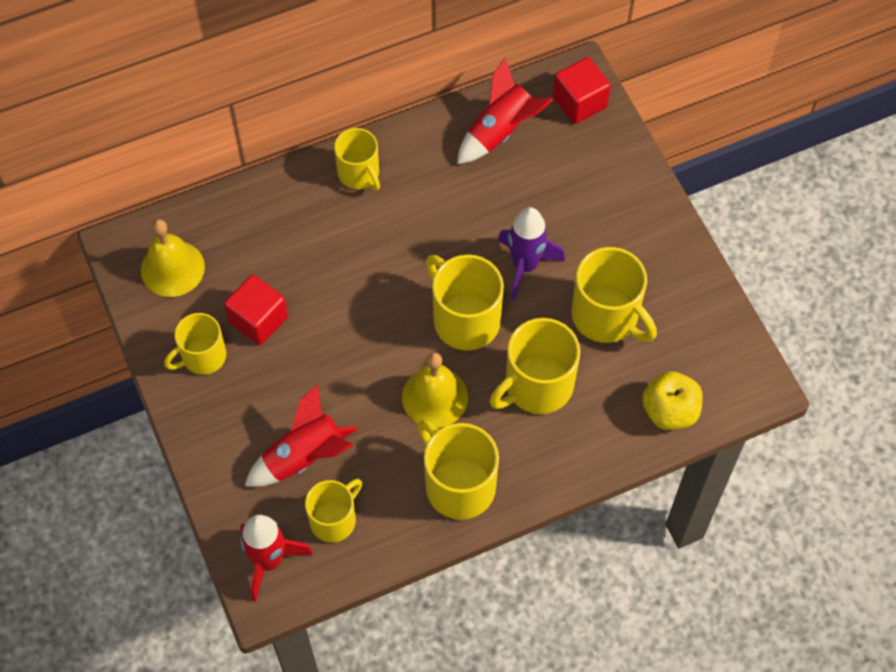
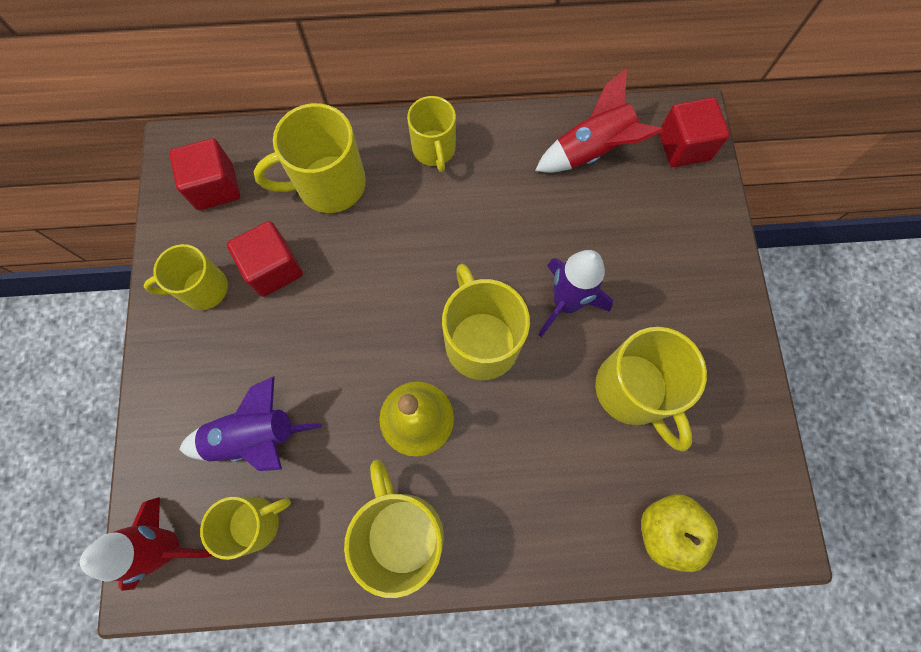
camera: 20 degrees right, 10 degrees up
yellow bell [141,219,205,297] -> red cube [169,138,240,210]
red rocket [245,384,358,487] -> purple rocket [179,376,321,471]
yellow mug [490,318,580,414] -> yellow mug moved to [254,103,366,213]

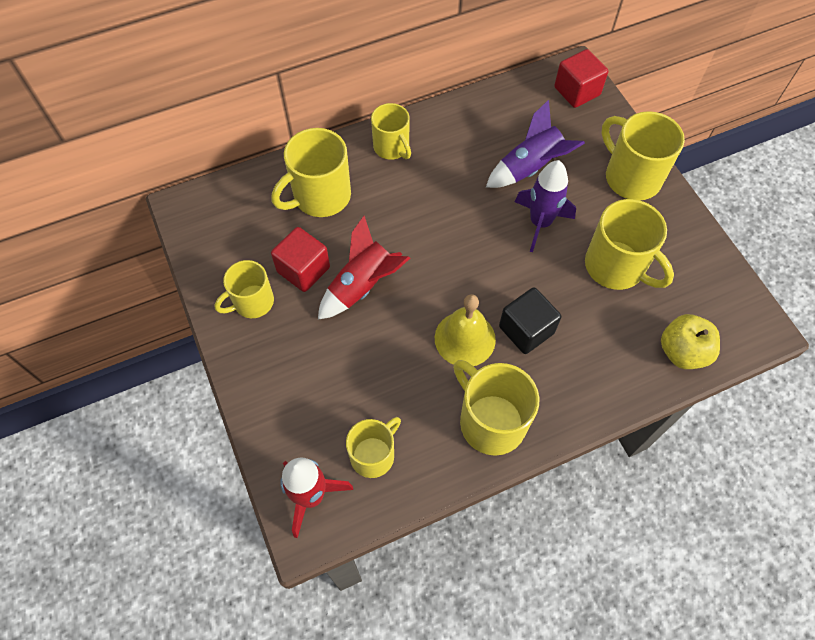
camera: 20 degrees left, 10 degrees down
red cube [169,138,240,210] -> none
purple rocket [179,376,321,471] -> purple rocket moved to [486,100,585,188]
yellow mug [442,264,530,380] -> yellow mug moved to [601,111,685,200]
red rocket [535,68,663,173] -> red rocket moved to [318,216,410,319]
none -> black cube [499,287,561,354]

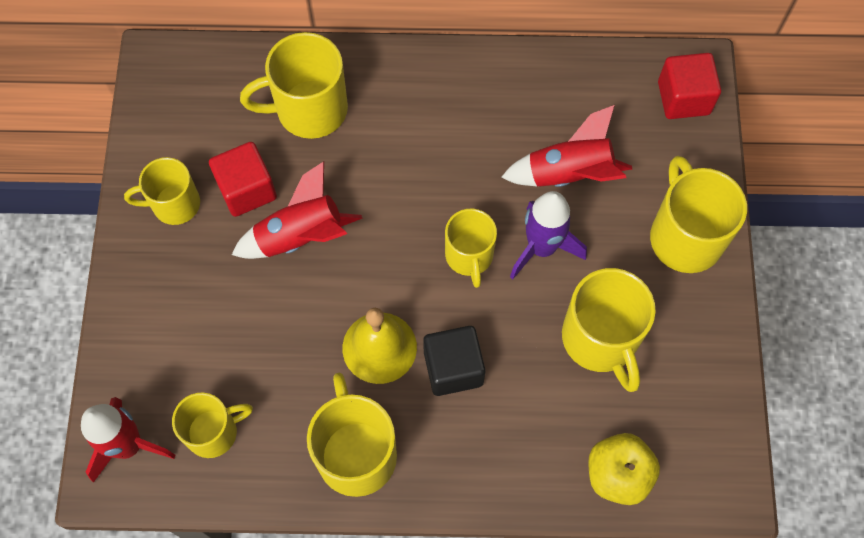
camera: 25 degrees right, 5 degrees up
yellow mug [371,103,411,160] -> yellow mug moved to [445,209,497,288]
purple rocket [486,100,585,188] -> red rocket [502,105,632,187]

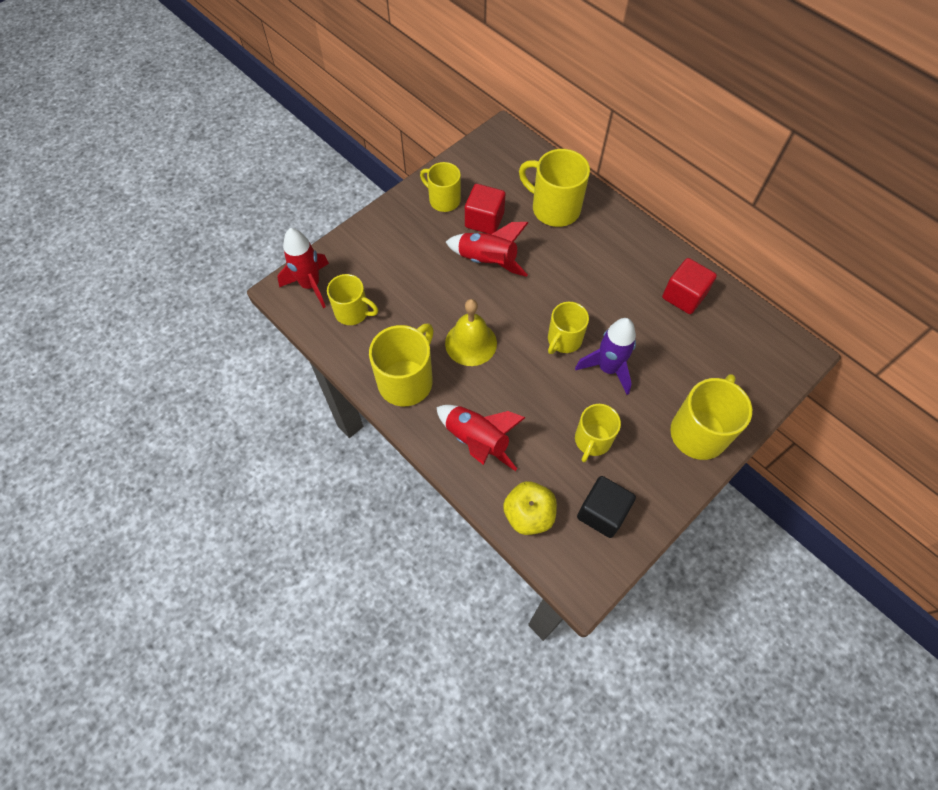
camera: 45 degrees right, 5 degrees down
black cube [423,326,486,396] -> black cube moved to [577,476,636,538]
red rocket [502,105,632,187] -> red rocket moved to [436,405,526,471]
yellow mug [562,268,656,392] -> yellow mug [575,404,621,462], size x0.65
red cube [658,53,721,119] -> red cube moved to [662,258,717,314]

